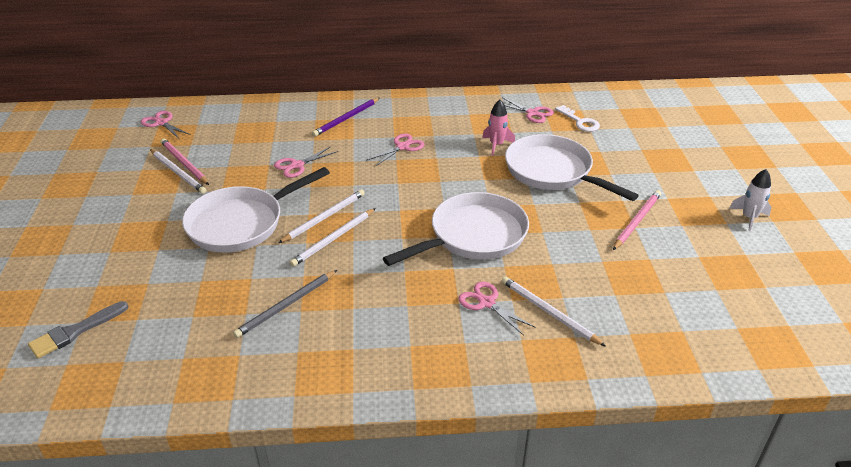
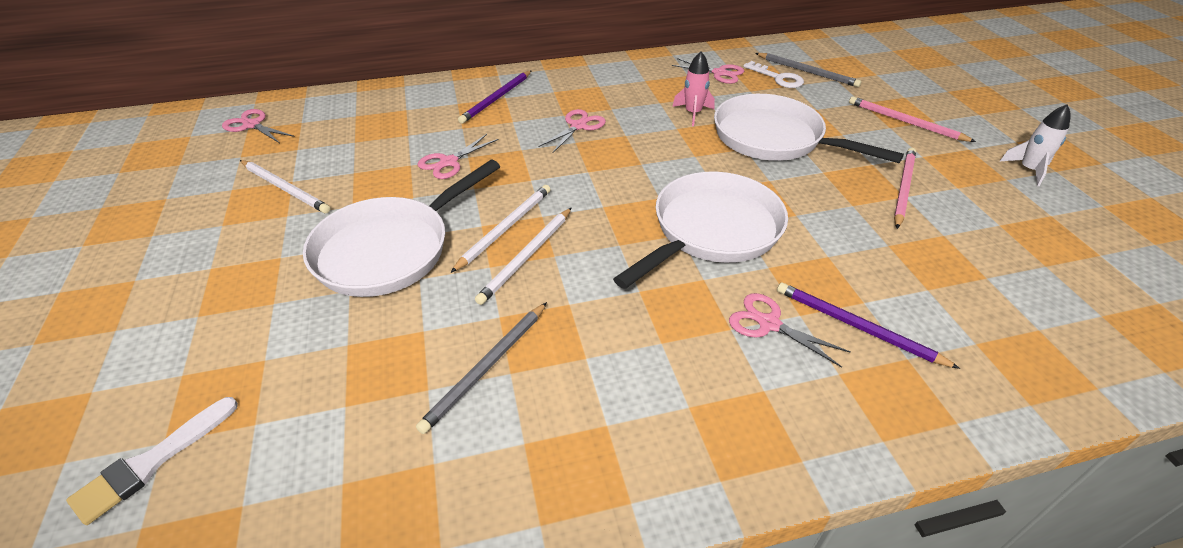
camera: 10 degrees left, 5 degrees up
grey brush [28,301,129,358] -> white brush [66,397,238,525]
pink pencil [161,138,209,185] -> pink pencil moved to [849,96,976,142]
white pencil [502,276,606,347] -> purple pencil [777,282,960,369]
none -> grey pencil [756,53,861,87]

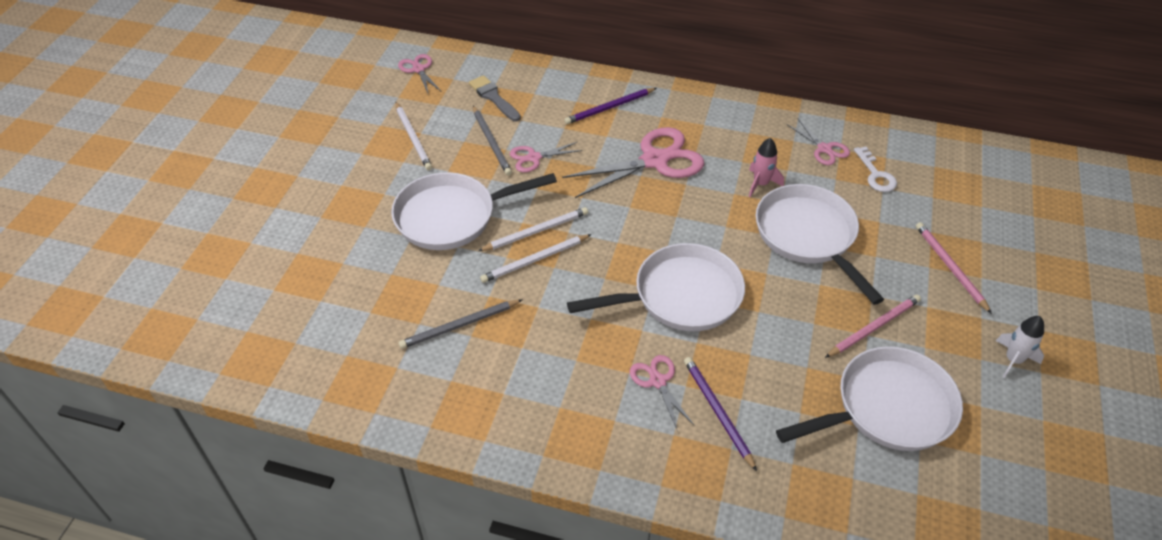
camera: 30 degrees right, 5 degrees up
white brush [66,397,238,525] -> none
pink scissors [538,109,606,154] -> pink scissors [562,127,704,198], size x1.95
grey pencil [756,53,861,87] -> grey pencil moved to [473,106,512,176]
none -> grey brush [469,75,521,122]
none -> white pan [776,346,963,451]

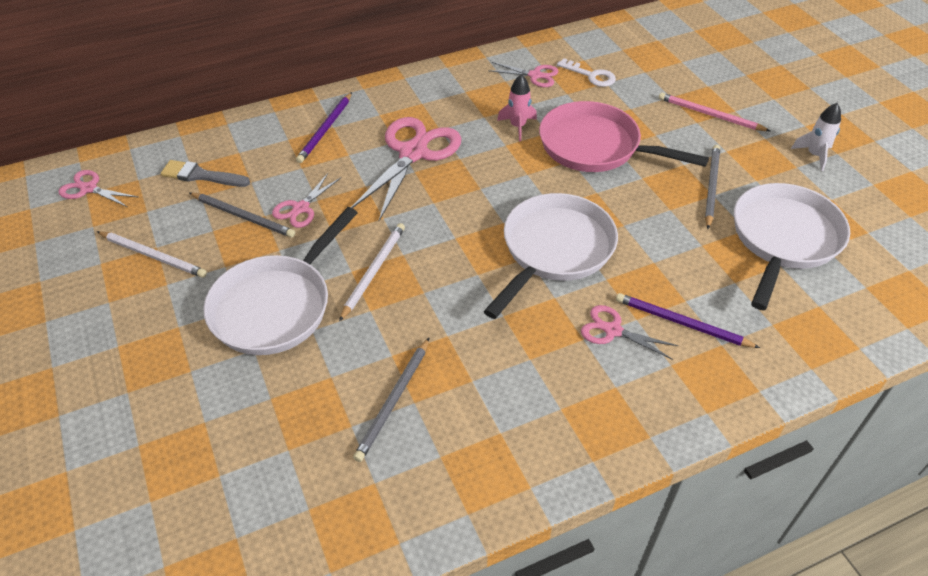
camera: 40 degrees left, 0 degrees up
white pencil [480,234,592,283] -> none
white pan [756,184,884,305] -> pink pan [539,101,709,172]
pink pencil [825,295,921,358] -> grey pencil [705,145,720,229]

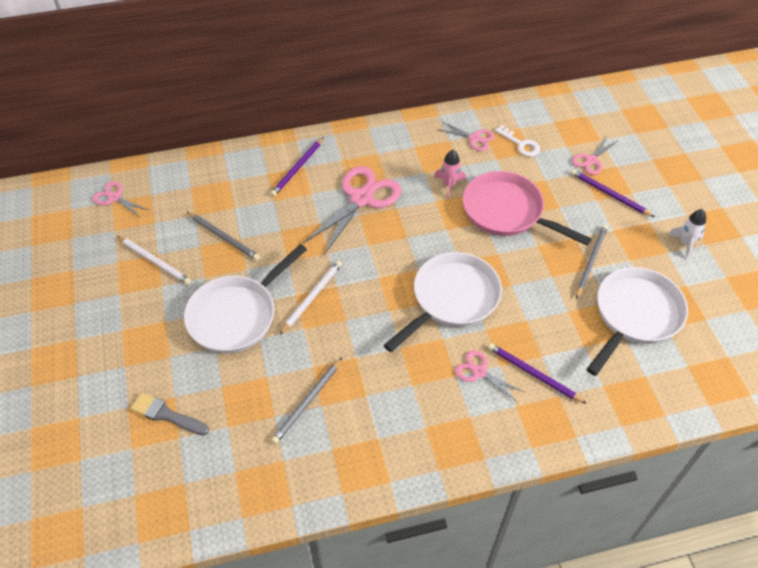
camera: 10 degrees right, 5 degrees up
grey brush [161,160,250,187] -> grey brush moved to [130,393,209,435]
pink scissors [272,173,341,228] -> pink scissors moved to [572,137,617,175]
pink pencil [659,93,770,131] -> purple pencil [571,169,655,217]

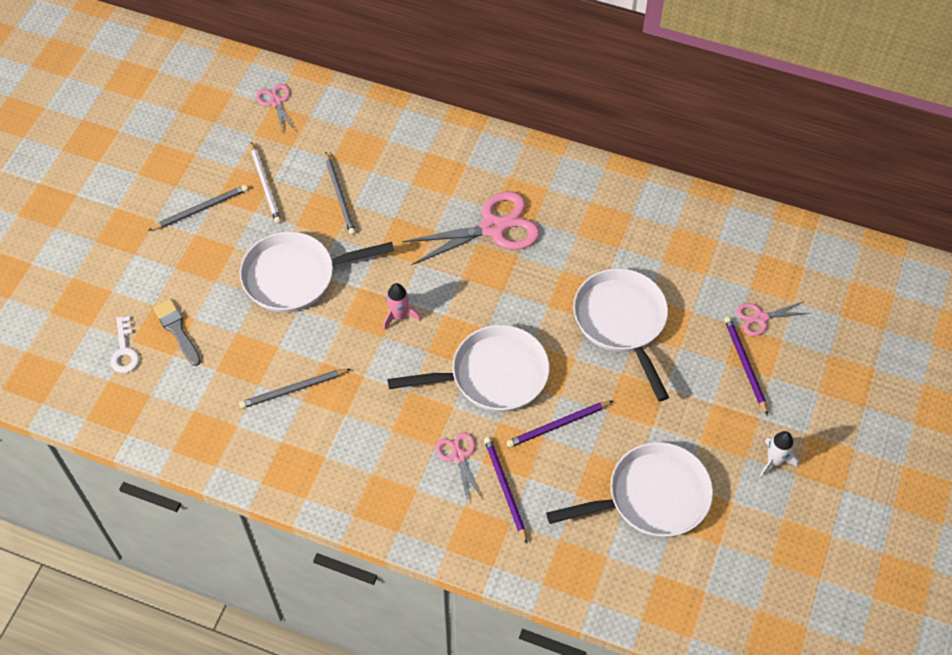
camera: 35 degrees right, 5 degrees up
purple pencil [270,137,324,197] -> purple pencil moved to [507,401,613,448]
white pencil [280,260,342,334] -> none
pink rocket [434,150,466,199] -> pink rocket moved to [383,283,421,331]
pink scissors [437,122,495,151] -> none
pink pan [463,171,591,246] -> white pan [573,268,669,401]
white key [495,125,540,157] -> white key moved to [110,316,139,373]
grey pencil [576,224,608,299] -> grey pencil moved to [148,185,248,231]

